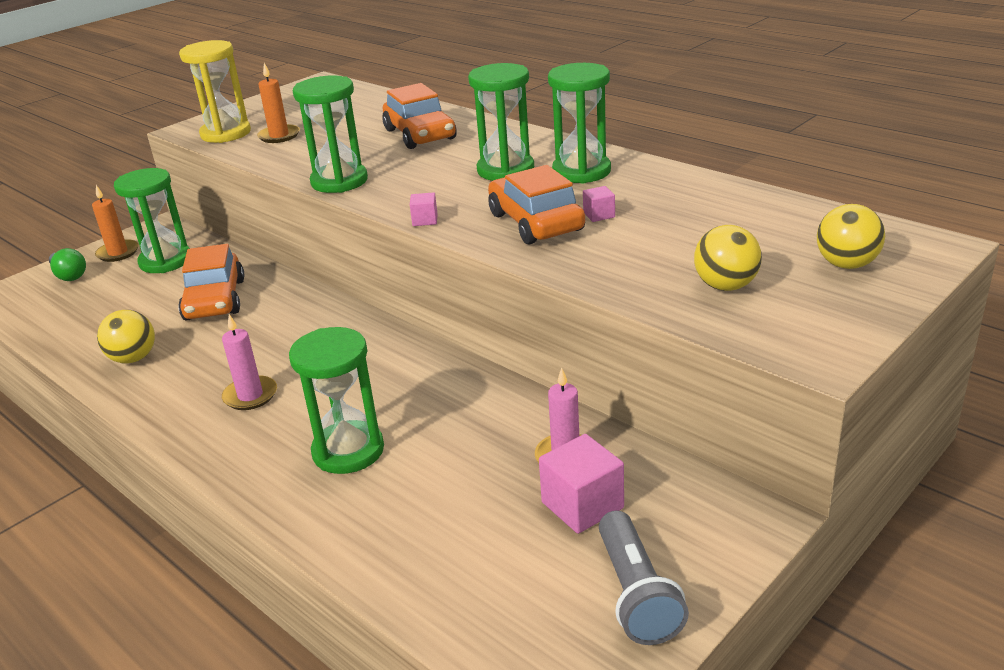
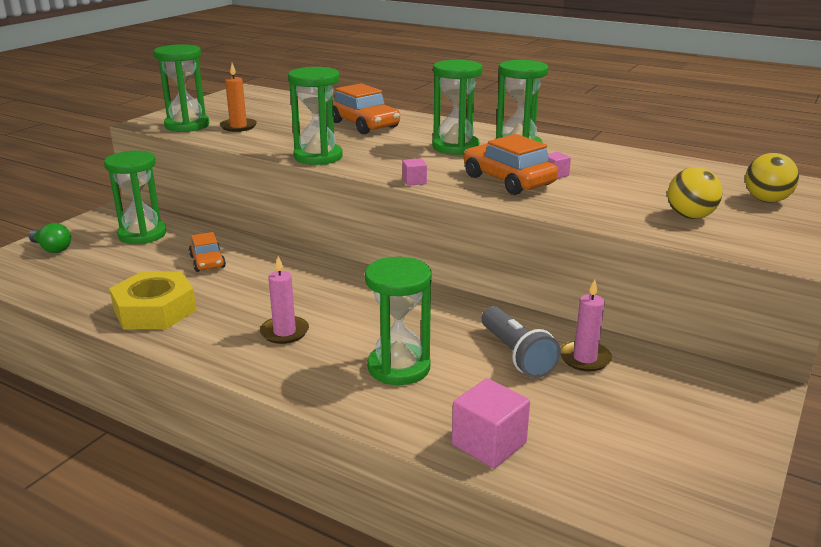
camera: 15 degrees left, 5 degrees down
orange candle [92,185,139,262] -> none
yellow ball [97,310,155,364] -> yellow nut [109,271,197,329]
orange car [178,244,245,321] -> orange car [189,232,226,272], size x0.61
yellow hourglass [179,40,251,143] -> green hourglass [154,44,209,132]
pink cube [539,434,624,534] -> pink cube moved to [452,378,530,469]
grey flashlight [599,511,689,645] -> grey flashlight moved to [482,306,561,378]

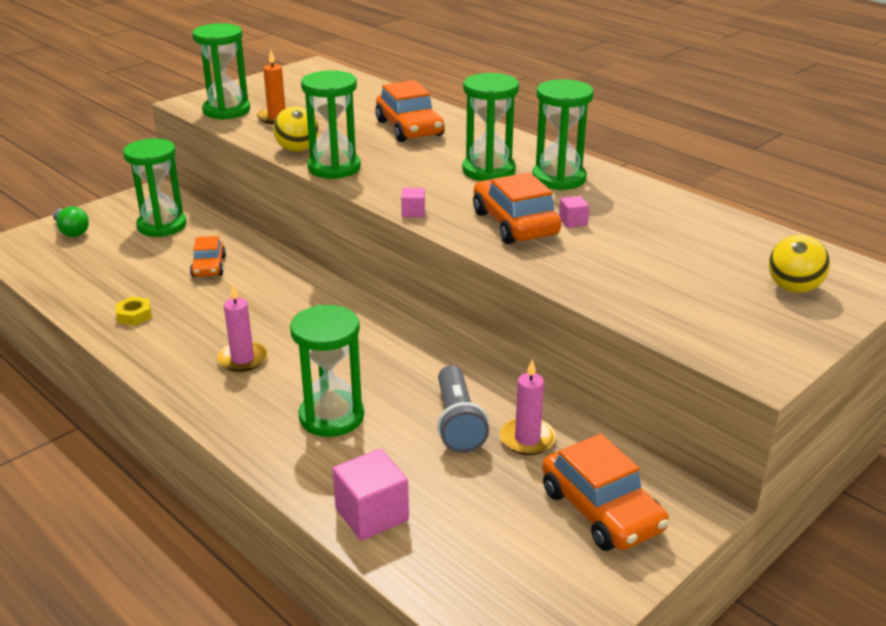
camera: 15 degrees right, 5 degrees up
yellow nut [109,271,197,329] -> yellow nut [116,296,152,326], size x0.45
yellow ball [668,167,722,219] -> yellow ball moved to [273,106,318,152]
none -> orange car [542,434,669,551]

